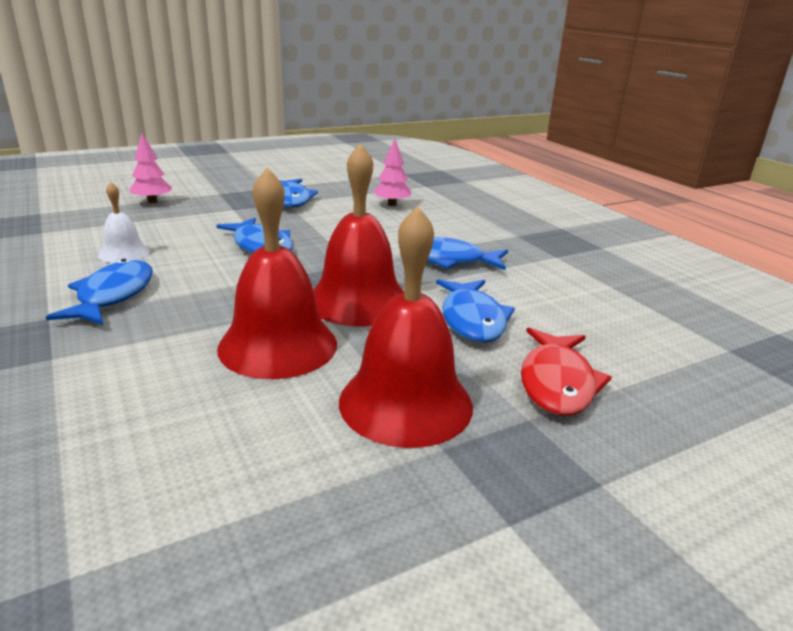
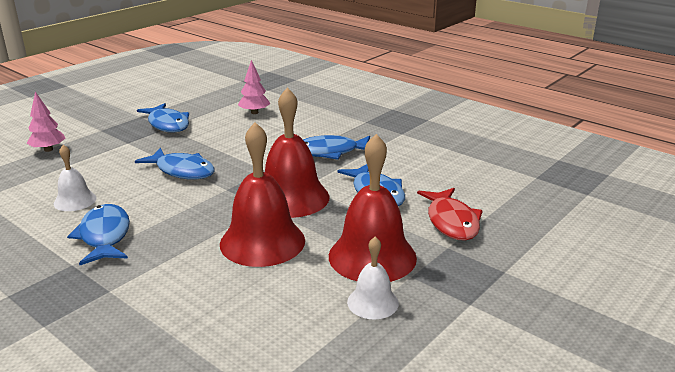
camera: 20 degrees left, 0 degrees up
none -> white bell [347,237,399,320]

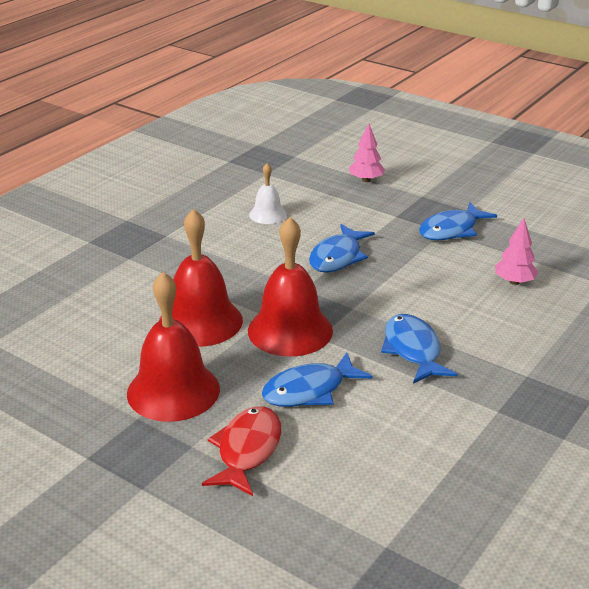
camera: 85 degrees right, 5 degrees up
blue fish [67,204,130,265] -> none
white bell [347,237,399,320] -> none
red fish [417,188,483,241] -> red fish turned 120 degrees clockwise [202,406,281,496]

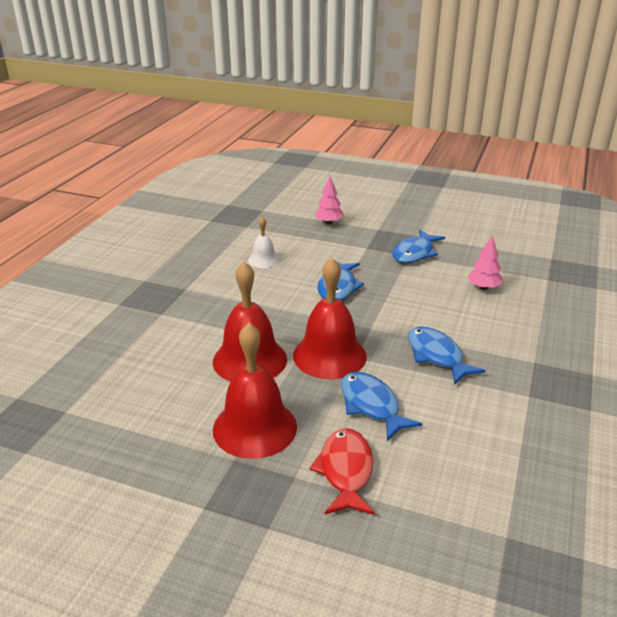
camera: 15 degrees left, 0 degrees up
blue fish [262,353,373,407] -> blue fish turned 105 degrees clockwise [341,372,423,441]

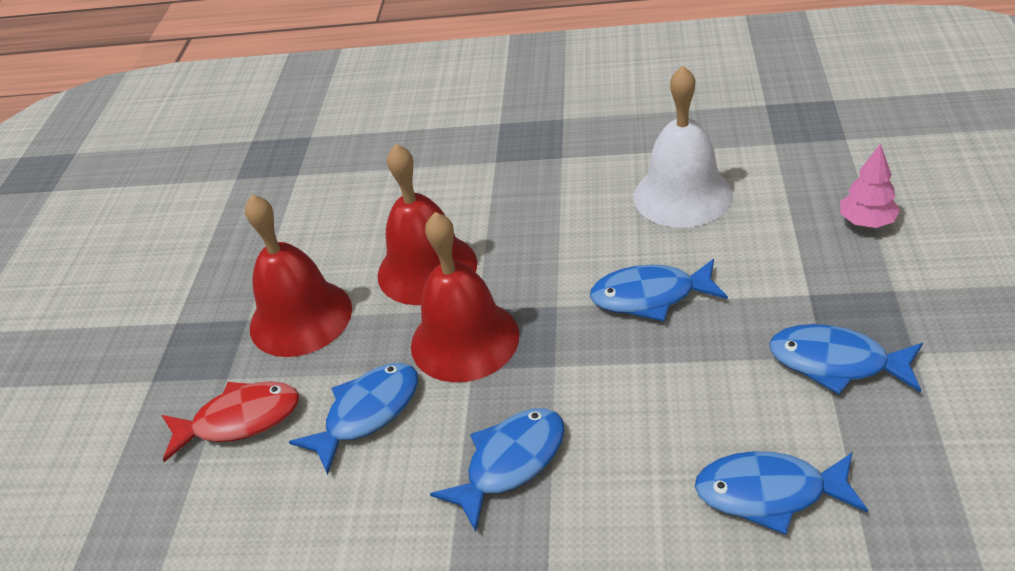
camera: 80 degrees right, 10 degrees up
white bell [248,217,280,268] -> white bell [634,66,733,228], size x1.89
pink tree [467,235,502,290] -> blue fish [695,451,868,535]

